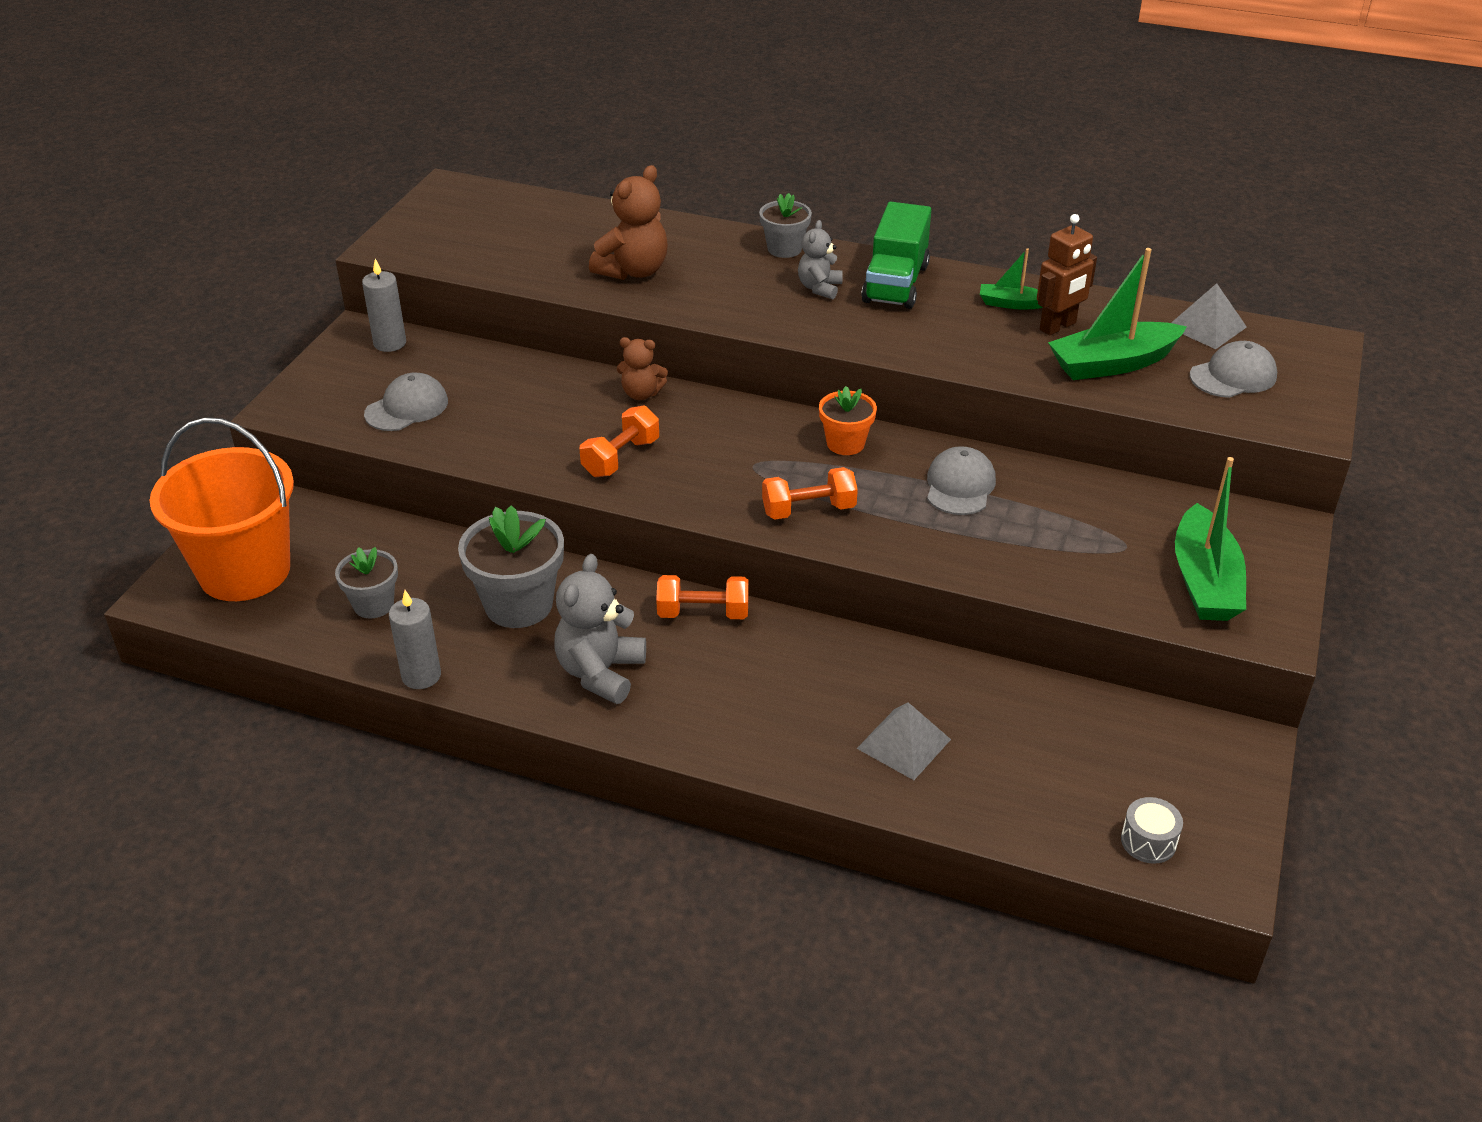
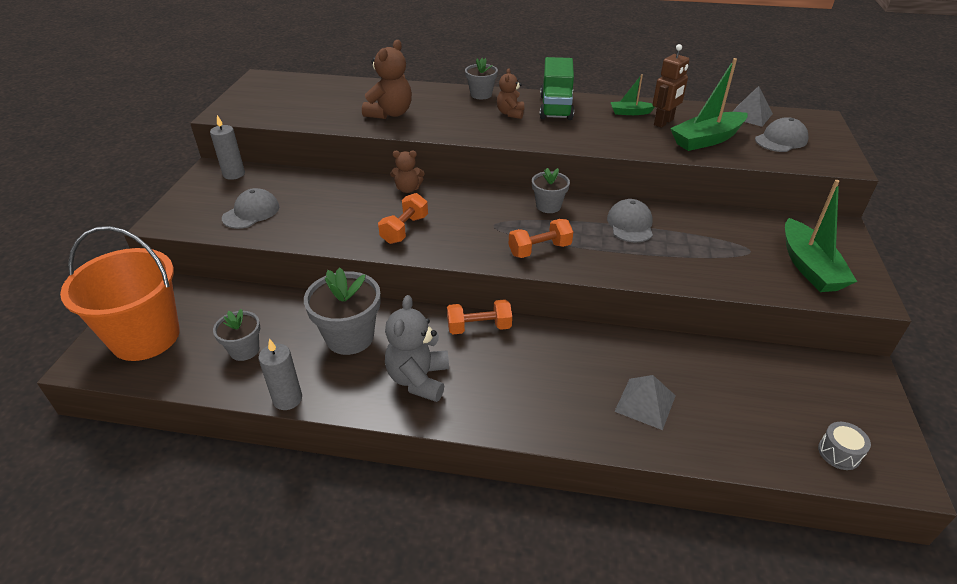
camera: 10 degrees left, 0 degrees up
grey teddy bear [798,220,843,299] -> brown teddy bear [497,68,524,119]
orange flower pot [819,386,877,455] -> grey flower pot [532,168,570,213]

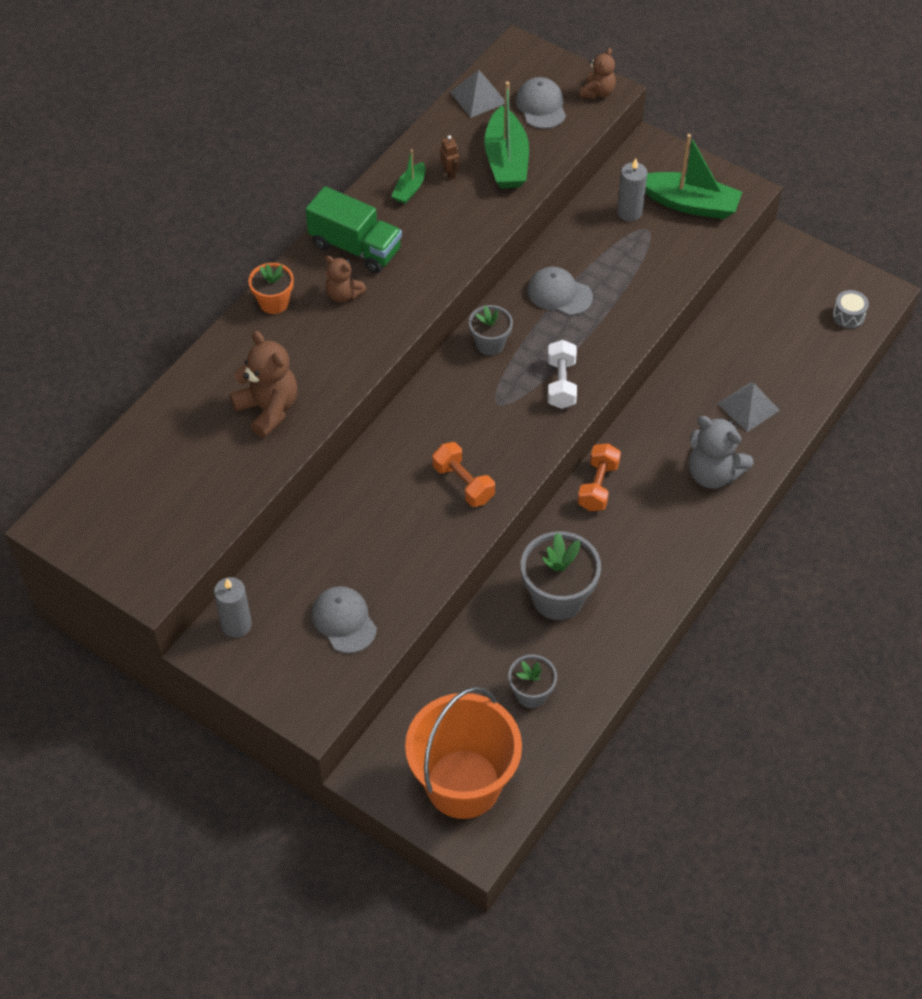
camera: 65 degrees left, 15 degrees up
grey candle [259,339,302,410] -> grey candle moved to [617,158,648,221]
grey teddy bear [385,295,449,402] -> grey teddy bear moved to [689,416,753,489]
brown teddy bear [390,151,425,193] -> brown teddy bear moved to [580,48,616,99]
grey flower pot [465,58,498,99] -> orange flower pot [248,263,294,314]
orange dumbbell [509,219,573,258] -> white dumbbell [548,340,577,409]
brown robot [653,44,689,128] -> brown robot [440,135,459,180], size x0.55

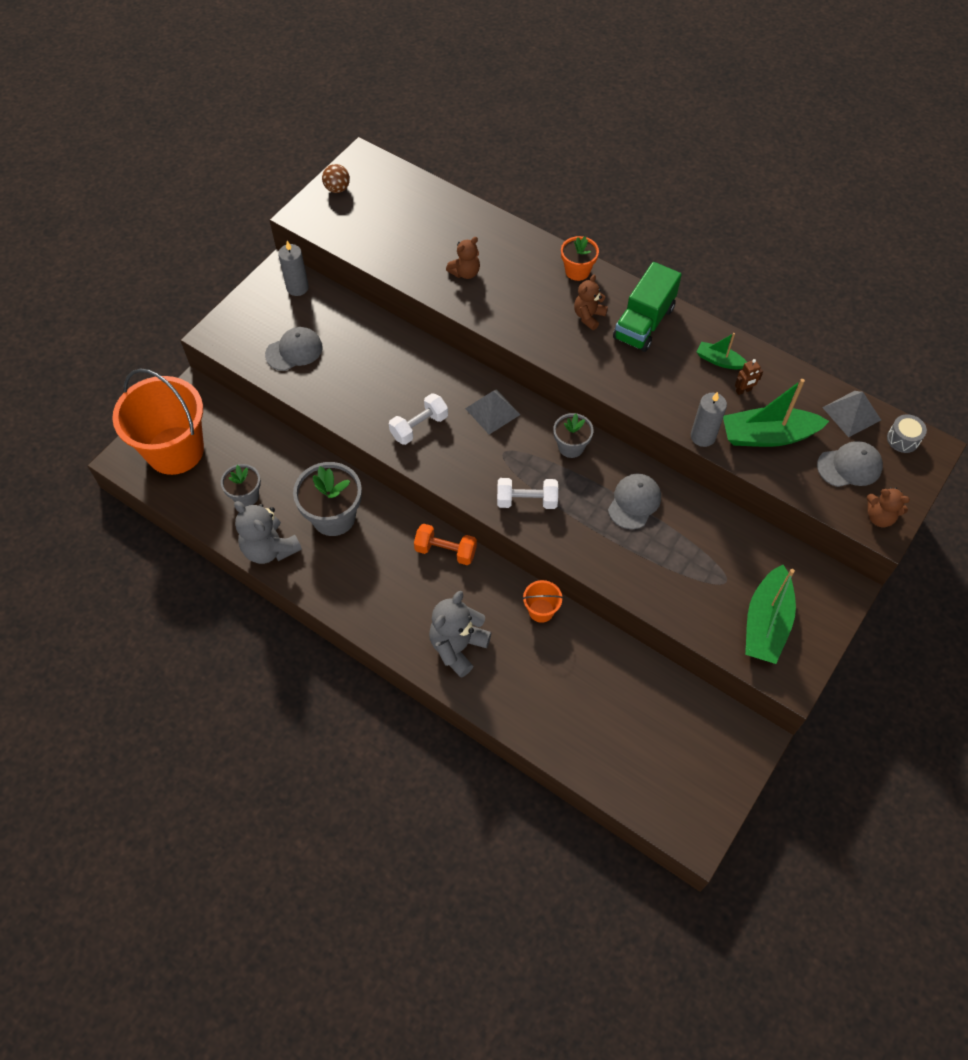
camera: 90 degrees right, 5 degrees up
brown teddy bear [230,331,298,438] -> brown teddy bear [446,237,480,279], size x0.61
orange dumbbell [433,442,495,507] -> white dumbbell [389,393,448,445]
grey candle [617,158,648,221] -> grey candle moved to [691,392,727,447]
grey pyramid [717,382,780,432] -> grey pyramid moved to [465,389,520,434]
grey drum [832,290,869,329] -> grey drum moved to [887,415,927,453]
none -> grey teddy bear [234,501,302,564]
none -> brown ball [322,164,350,193]
none -> orange bucket [522,580,563,623]

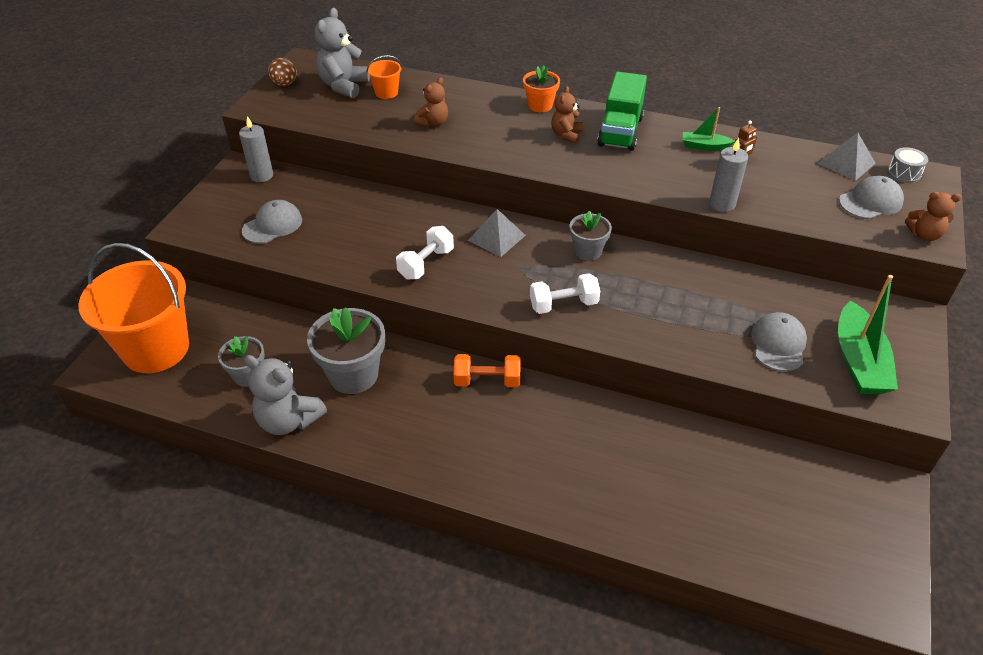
camera: 15 degrees left, 15 degrees down
grey teddy bear [429,591,491,678] -> grey teddy bear moved to [315,8,370,98]
orange bucket [522,580,563,623] -> orange bucket moved to [367,55,402,99]
grey cap [608,474,661,529] -> grey cap moved to [751,312,807,371]
green boat [723,379,829,447] -> none

